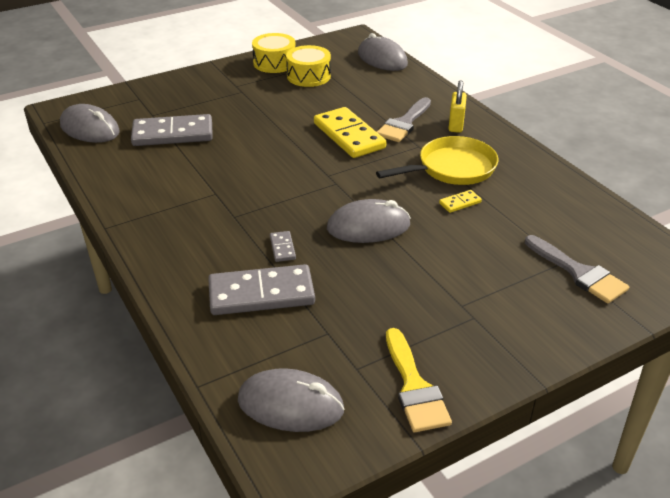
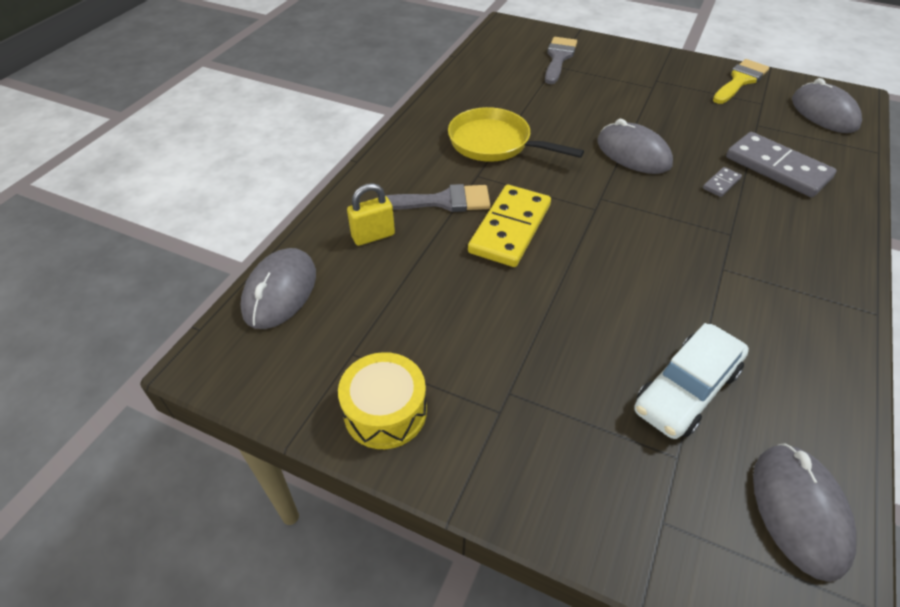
camera: 125 degrees left, 10 degrees up
grey domino [131,114,213,146] -> white car [634,323,749,439]
yellow drum [286,45,331,87] -> none
yellow domino [439,190,482,213] -> none
yellow padlock [448,80,467,133] -> yellow padlock moved to [347,183,395,246]

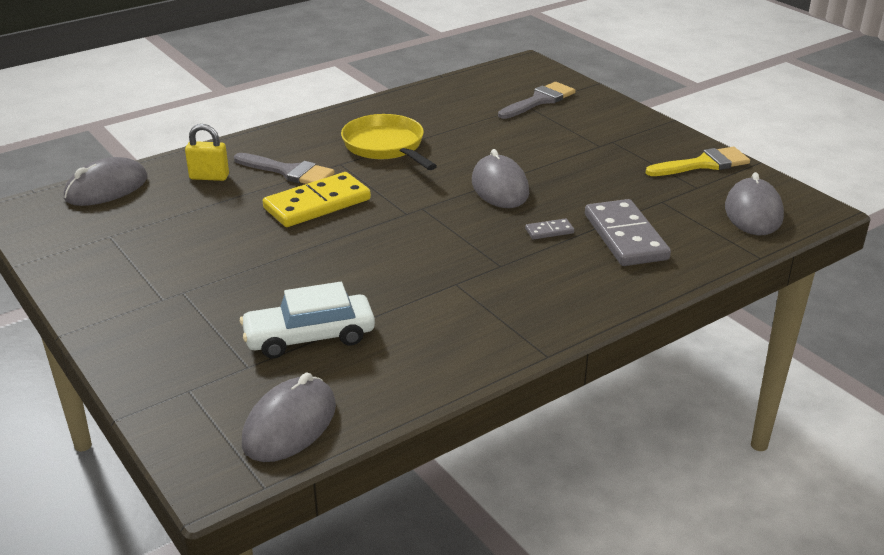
camera: 30 degrees right, 15 degrees down
yellow drum [338,352,427,449] -> none

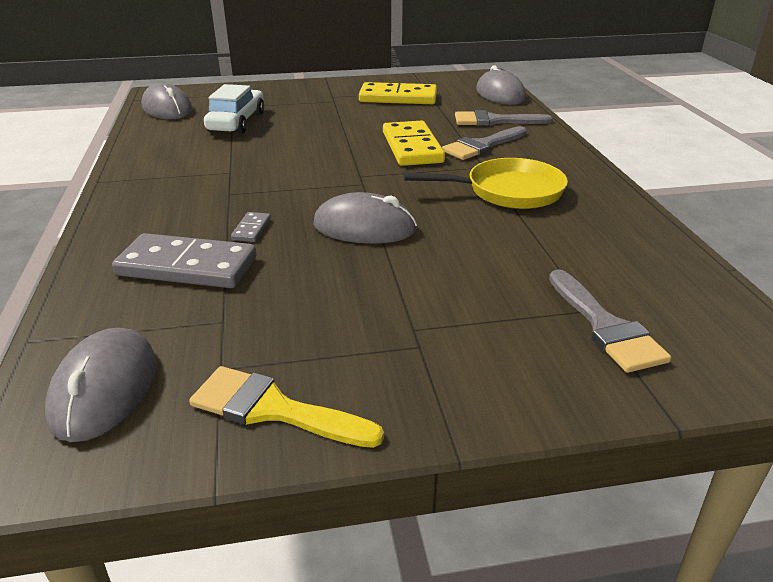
camera: 115 degrees right, 0 degrees up
yellow padlock [185,124,229,181] -> grey brush [455,110,553,126]
yellow brush [646,147,750,176] -> yellow brush turned 105 degrees clockwise [189,366,384,448]
grey mouse [725,172,784,235] -> grey mouse turned 60 degrees clockwise [45,328,156,442]
none -> yellow domino [359,82,437,104]

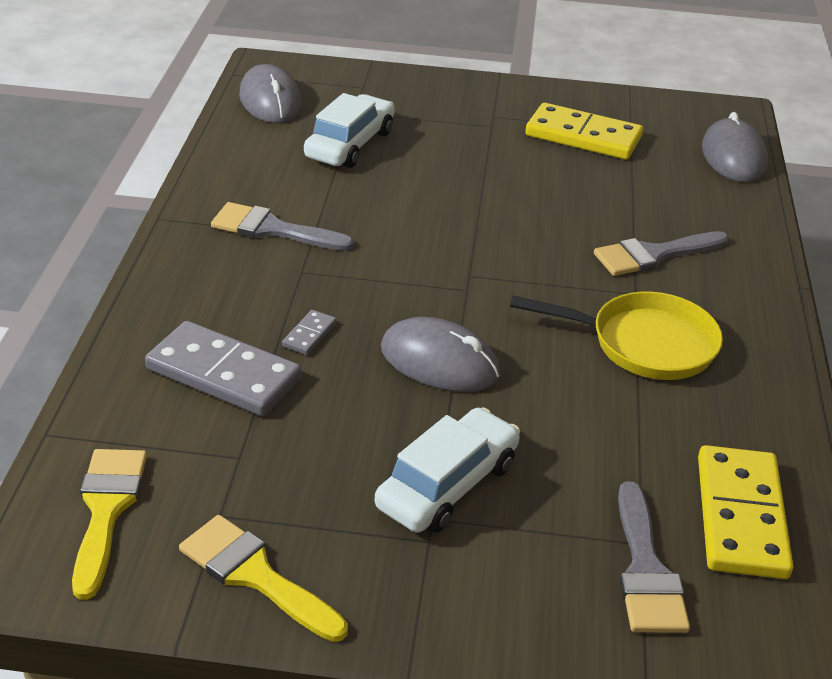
camera: 15 degrees right, 5 degrees up
grey mouse [45,328,156,442] -> yellow brush [72,449,147,600]
yellow domino [383,121,445,166] -> yellow domino moved to [698,445,793,579]
grey brush [455,110,553,126] -> grey brush moved to [211,202,354,251]
none -> white car [375,407,520,533]

